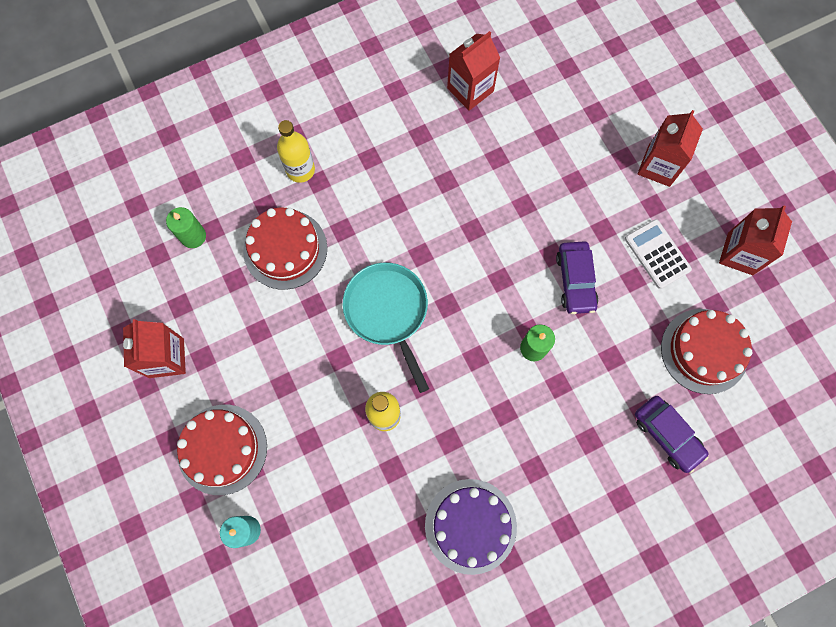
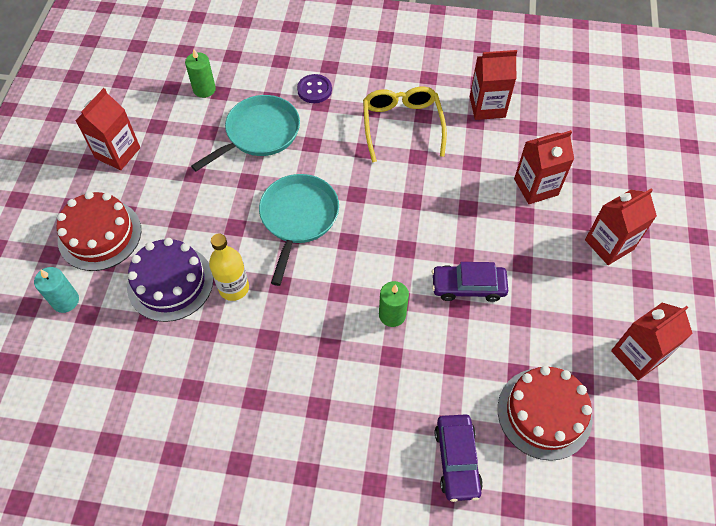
camera: 35 degrees right, 15 degrees down
red cake [243,208,327,290] -> turquoise pan [191,95,300,171]
yellow bottle [277,120,315,183] -> purple button [297,74,332,103]
purple cake [425,479,517,575] -> purple cake moved to [127,238,213,322]
purple car [556,241,599,314] -> purple car turned 60 degrees clockwise [432,262,508,302]
white calculator [625,219,692,289] -> none
none -> yellow glasses [363,87,447,163]
none -> red carton [514,130,574,204]

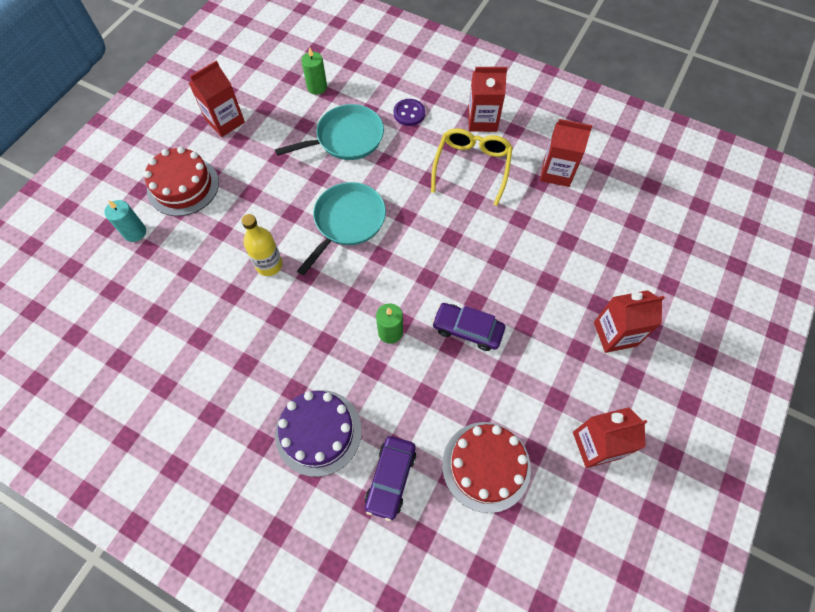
camera: 20 degrees right, 5 degrees up
purple cake [127,238,213,322] -> purple cake moved to [275,390,362,477]
red carton [514,130,574,204] -> red carton moved to [468,67,507,132]

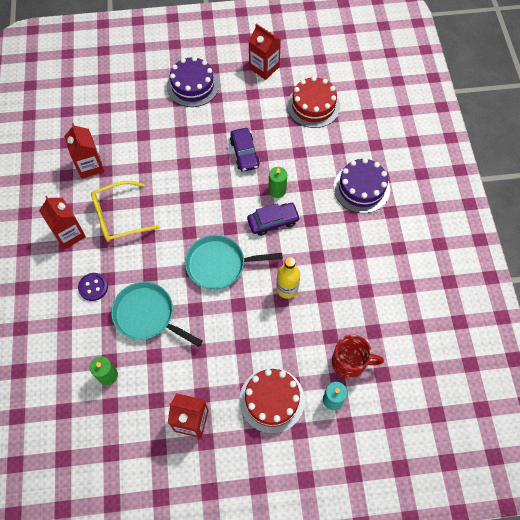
camera: 125 degrees left, 0 degrees up
purple car [365,436,416,521] -> purple car moved to [247,203,300,236]
red carton [594,290,665,353] -> purple cake [167,56,219,107]
none -> red mug [332,335,384,379]

